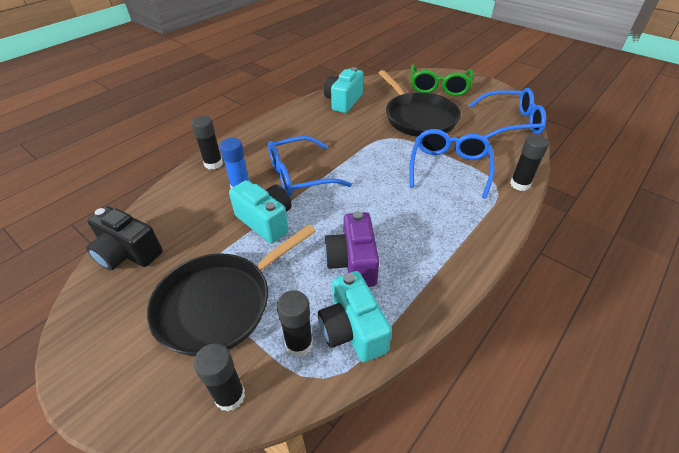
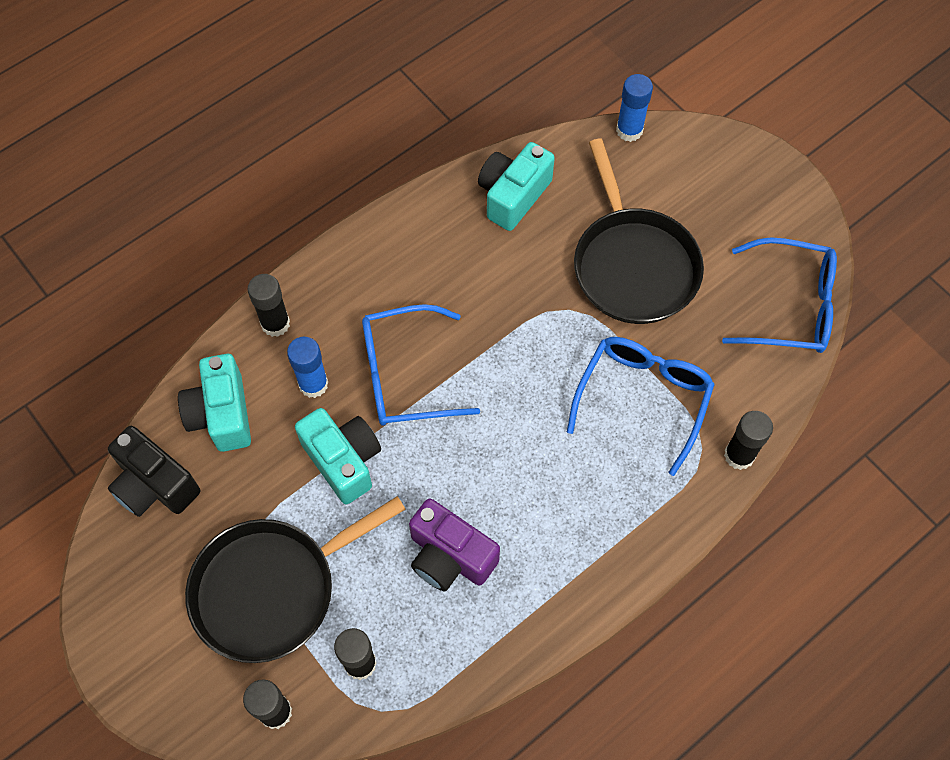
camera: 10 degrees right, 20 degrees up
turquoise camera [318,271,392,362] -> turquoise camera moved to [178,354,251,452]
purple camera [324,211,379,287] -> purple camera turned 60 degrees counterclockwise [409,498,500,591]
green glasses [411,65,473,96] -> none
none -> blue glue stick [616,74,653,142]

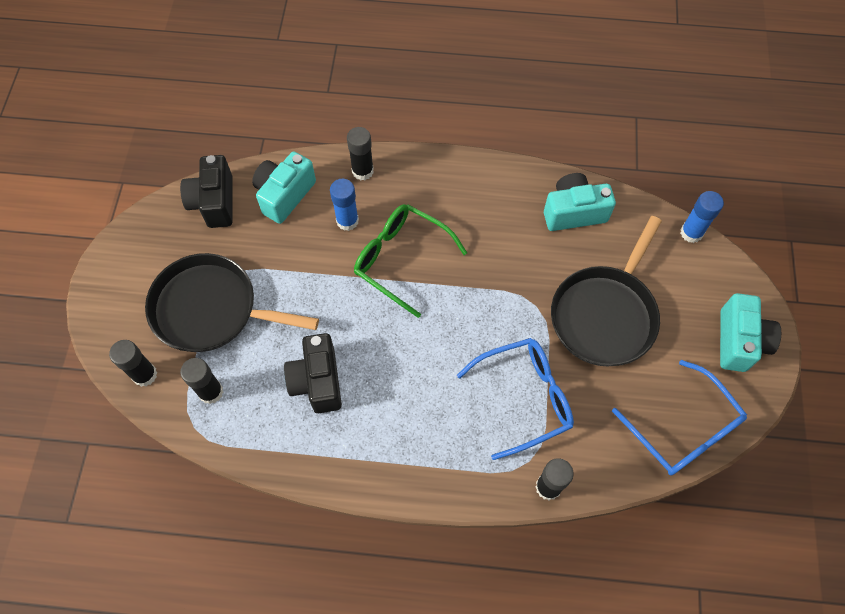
camera: 45 degrees right, 0 degrees up
turquoise camera [295,408,381,504] -> turquoise camera moved to [720,293,781,372]
blue glasses [362,304,480,426] -> green glasses [354,204,467,318]
purple camera [409,498,500,591] -> black camera [284,333,342,413]

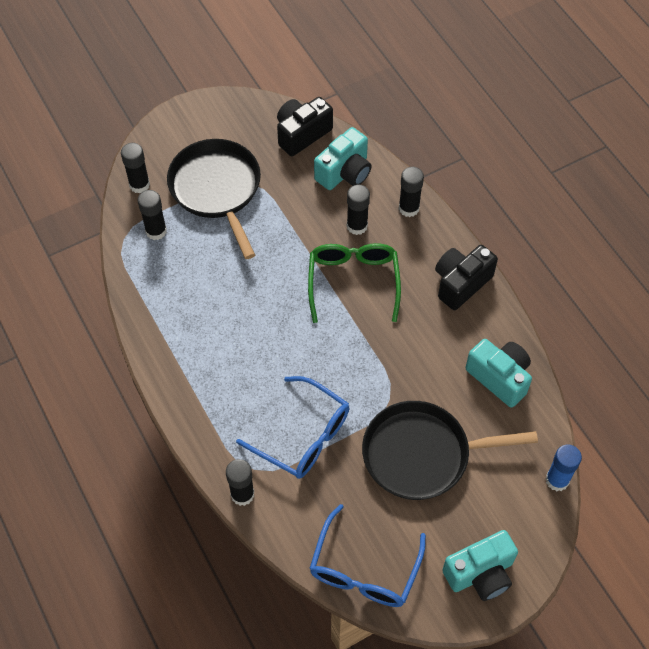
camera: 55 degrees right, 5 degrees down
turquoise camera [252,152,316,224] -> turquoise camera turned 135 degrees clockwise [314,127,372,190]
black camera [284,333,342,413] -> black camera moved to [435,245,498,310]
blue glue stick [330,179,359,231] -> black glue stick [347,185,370,235]

